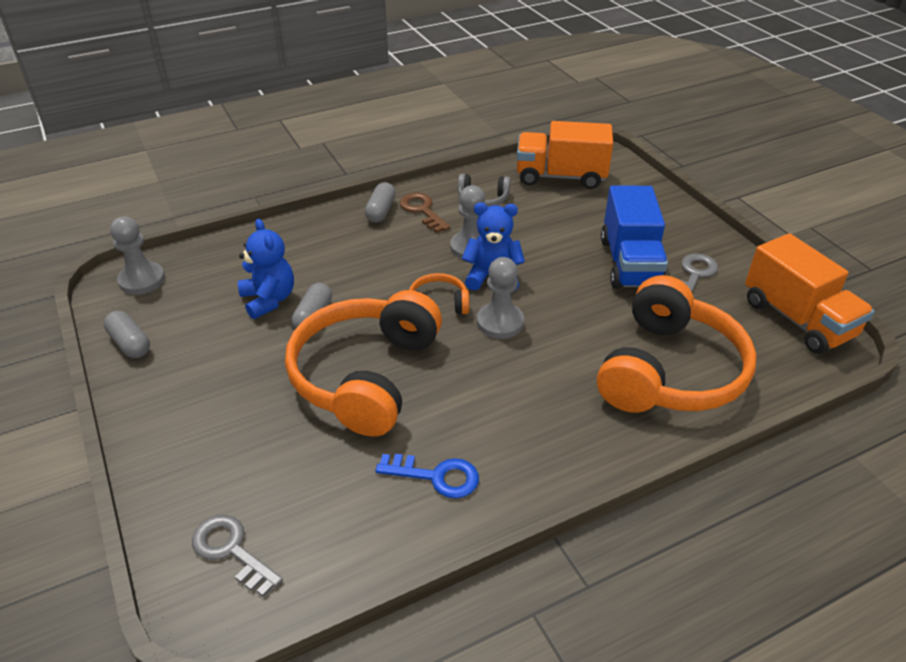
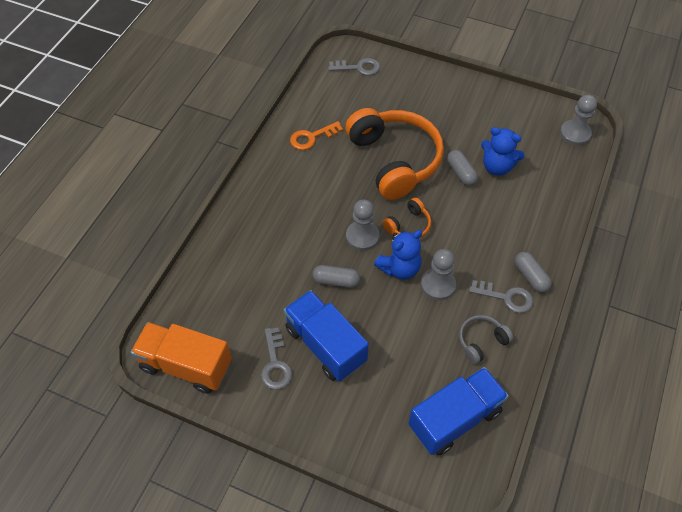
camera: 140 degrees right, 15 degrees up
grey capsule [104,311,150,358] -> grey capsule moved to [312,265,360,288]
blue key [375,454,479,499] -> orange key [290,121,343,150]
brown key [400,193,450,233] -> grey key [469,280,533,313]
orange truck [517,121,613,189] -> blue truck [408,367,509,455]
orange headphones [597,275,757,413] -> none

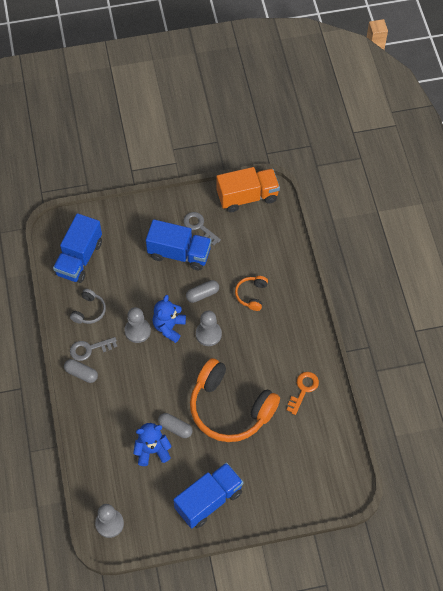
camera: 145 degrees right, 5 degrees up
grey key [328,58,380,76] -> none
orange headphones [383,198,431,238] -> orange headphones moved to [235,276,268,311]
none -> blue truck [173,462,243,528]

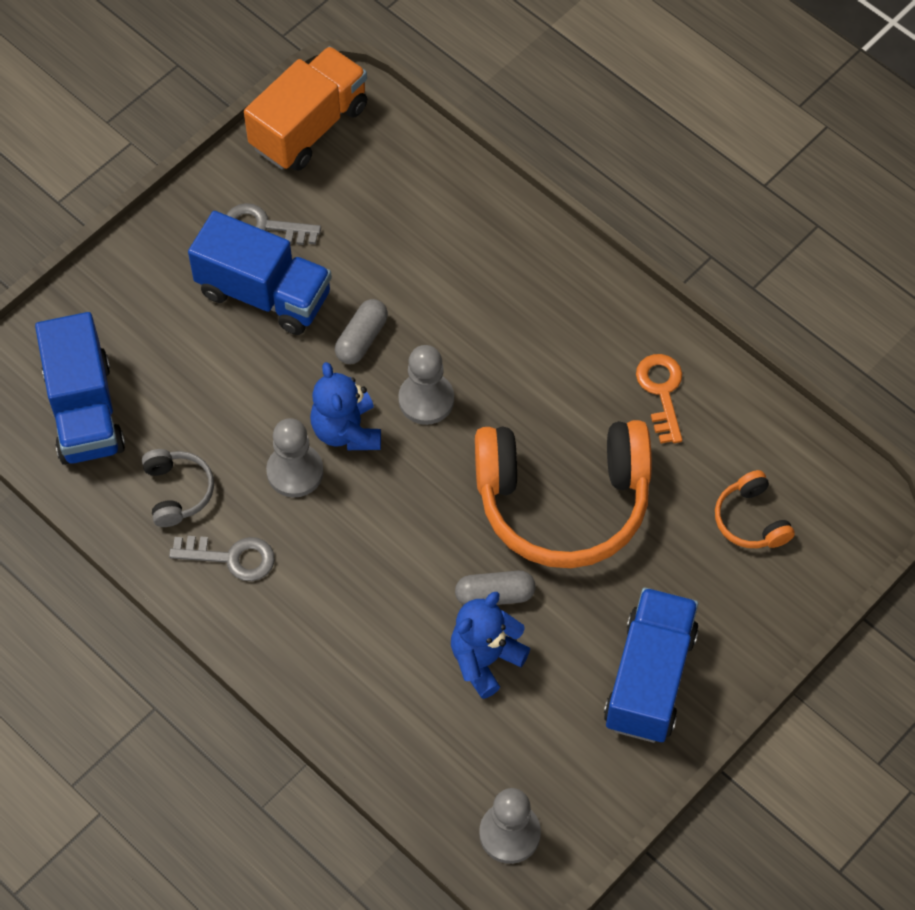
camera: 35 degrees left, 0 degrees up
grey capsule [64,359,98,383] -> none
grey key [70,337,117,361] -> grey key turned 120 degrees counterclockwise [169,536,275,581]
blue truck [146,219,212,270] -> blue truck turned 45 degrees clockwise [188,211,332,335]
orange headphones [235,276,268,311] -> orange headphones moved to [715,470,795,548]

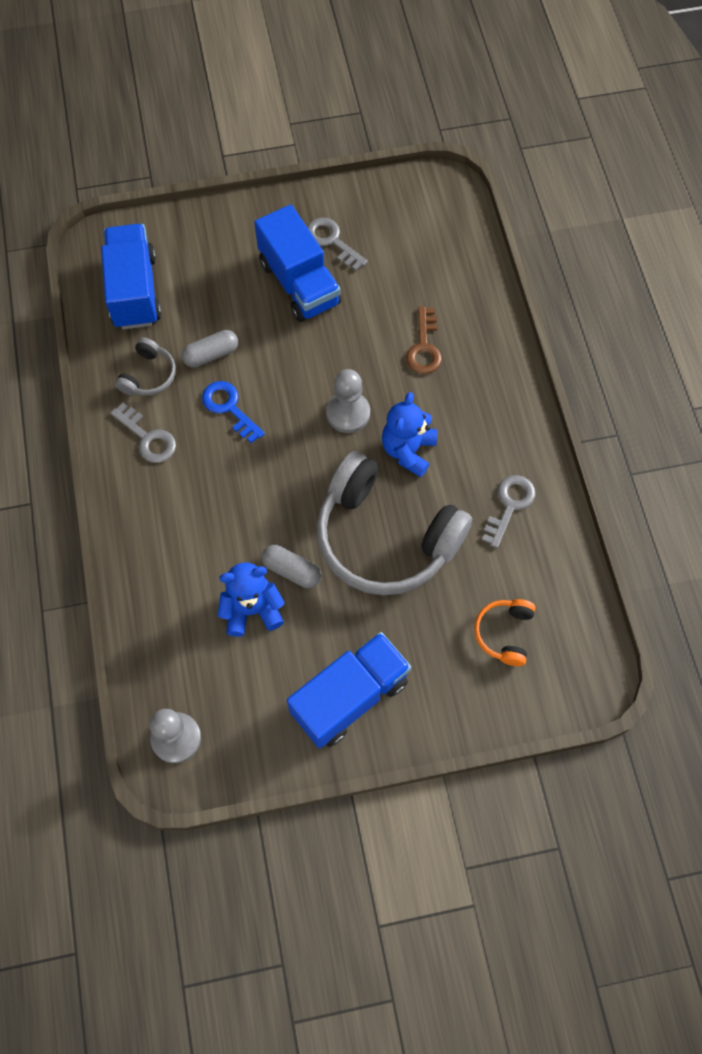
camera: 35 degrees right, 5 degrees up
blue truck [35,312,125,465] -> blue truck turned 150 degrees clockwise [101,224,162,330]
orange truck [244,46,367,171] -> none
grey pawn [266,418,324,497] -> blue key [202,381,265,443]
blue teddy bear [310,362,381,450] -> blue teddy bear moved to [382,392,437,477]
grey capsule [335,299,388,364] -> grey capsule moved to [182,330,238,368]
orange headphones [475,420,652,568] -> grey headphones [316,451,472,595]
orange key [636,354,682,443] -> grey key [482,475,535,548]
none -> brown key [406,306,442,374]

